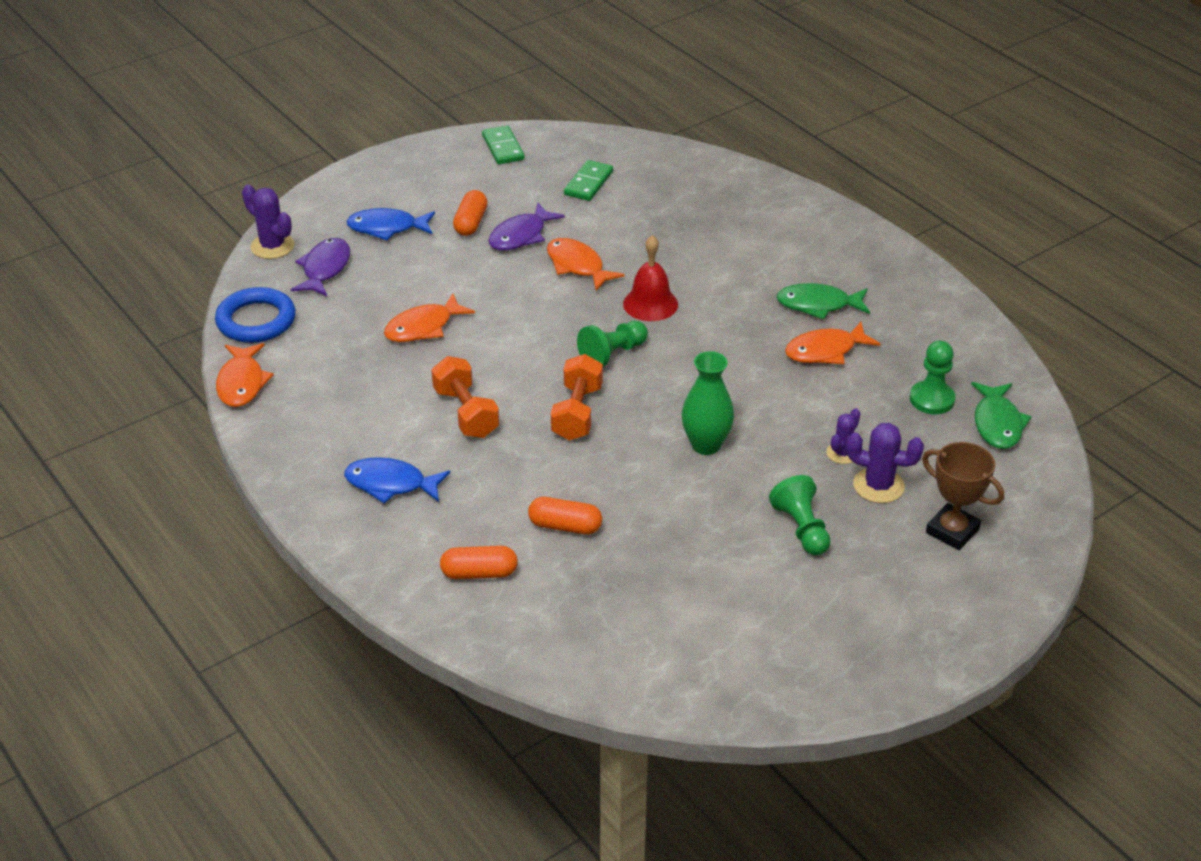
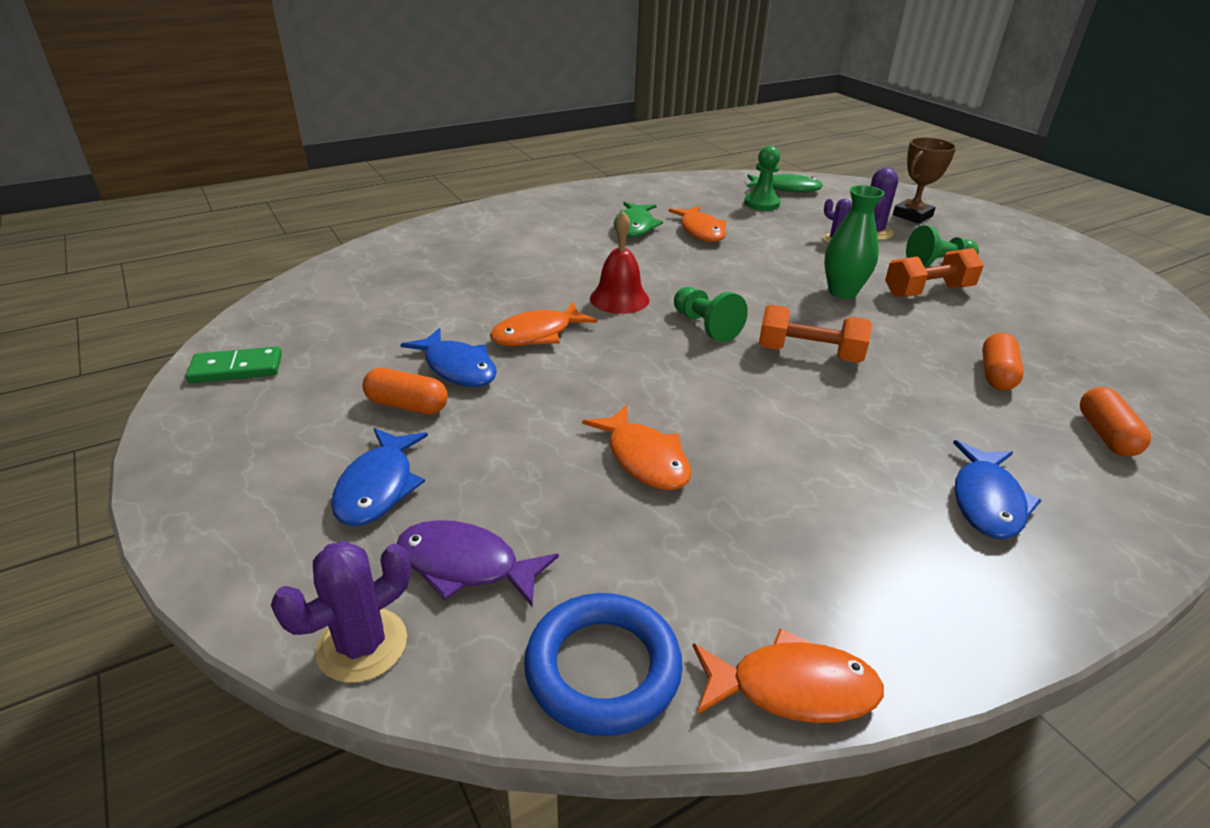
camera: 85 degrees left, 5 degrees down
orange dumbbell [431,356,499,438] -> orange dumbbell moved to [885,248,984,297]
purple fish [488,203,565,251] -> blue fish [400,328,497,387]
green domino [564,160,613,201] -> none

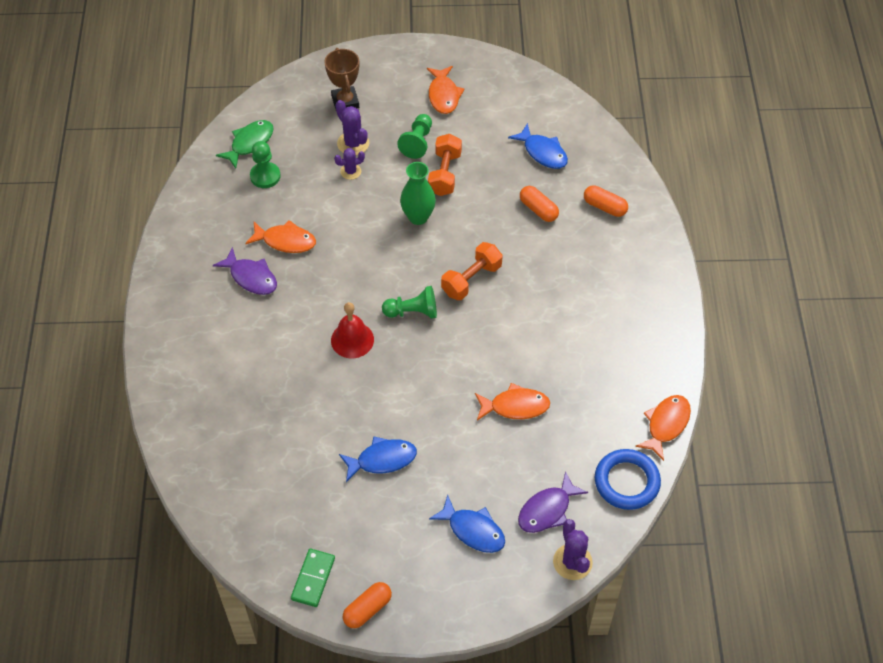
camera: 60 degrees left, 20 degrees up
orange capsule [363,368,448,415] -> orange capsule moved to [343,582,392,628]
orange fish [490,302,598,346] -> orange fish moved to [427,66,465,114]
green fish [614,202,663,237] -> purple fish [213,247,277,295]
blue fish [953,440,1041,539] -> blue fish moved to [508,123,568,169]

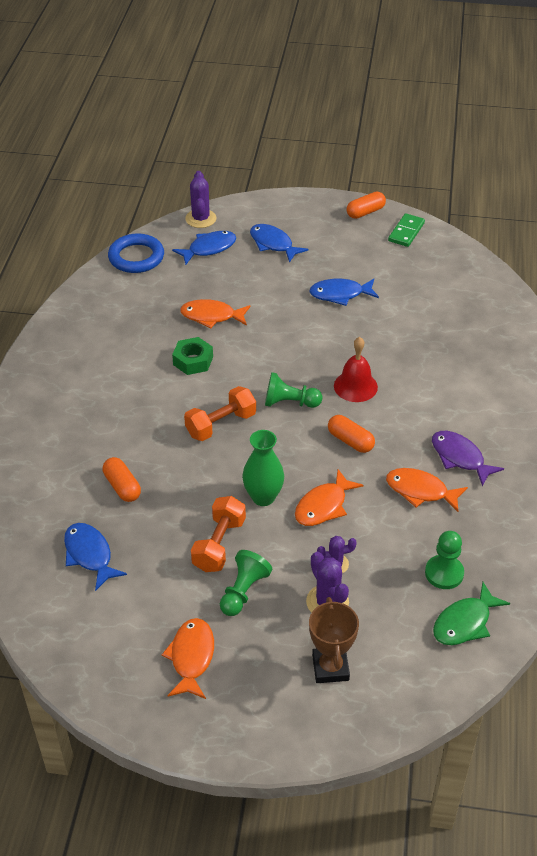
camera: 170 degrees left, 10 degrees down
purple fish [518,471,588,533] -> blue fish [172,231,236,265]
orange capsule [584,185,628,217] -> orange capsule moved to [328,415,375,453]
orange fish [635,395,691,461] -> orange fish moved to [295,469,364,526]
none -> green nut [172,337,213,375]

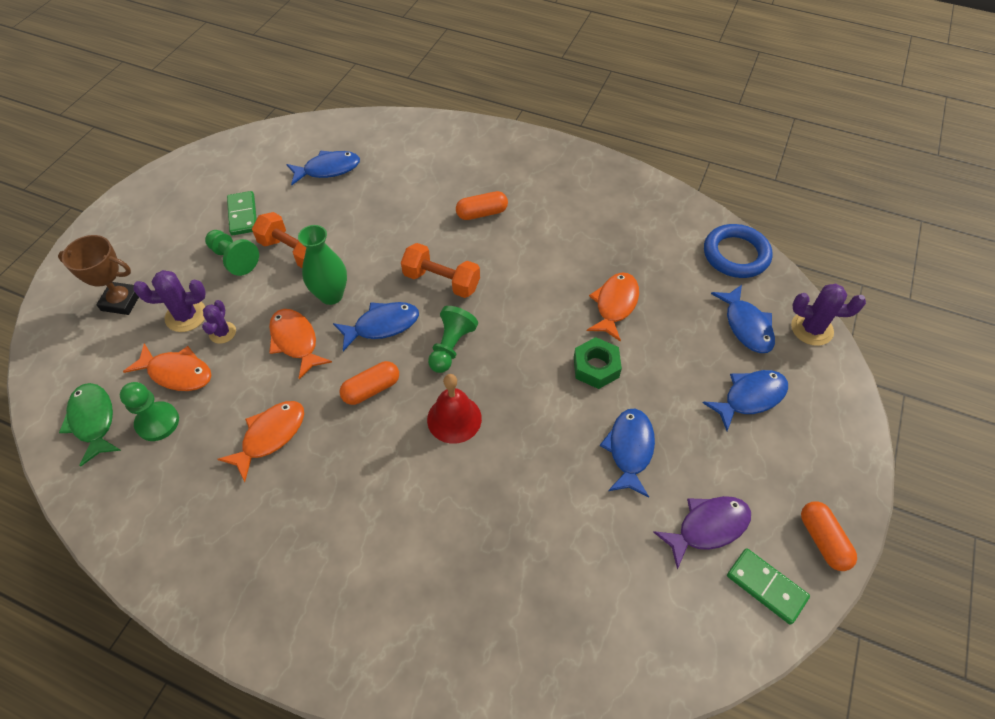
camera: 105 degrees right, 10 degrees up
orange capsule [103,457,141,502] -> orange capsule moved to [456,191,508,220]
orange fish [162,618,214,699] -> orange fish moved to [123,343,212,391]
green nut [172,337,213,375] -> green nut moved to [574,337,622,389]
orange dumbbell [184,386,256,441] -> orange dumbbell turned 45 degrees counterclockwise [401,243,480,298]
purple fish [432,431,504,487] -> purple fish moved to [653,496,751,569]
none -> green domino [227,191,257,236]
none -> blue fish [333,302,419,351]

